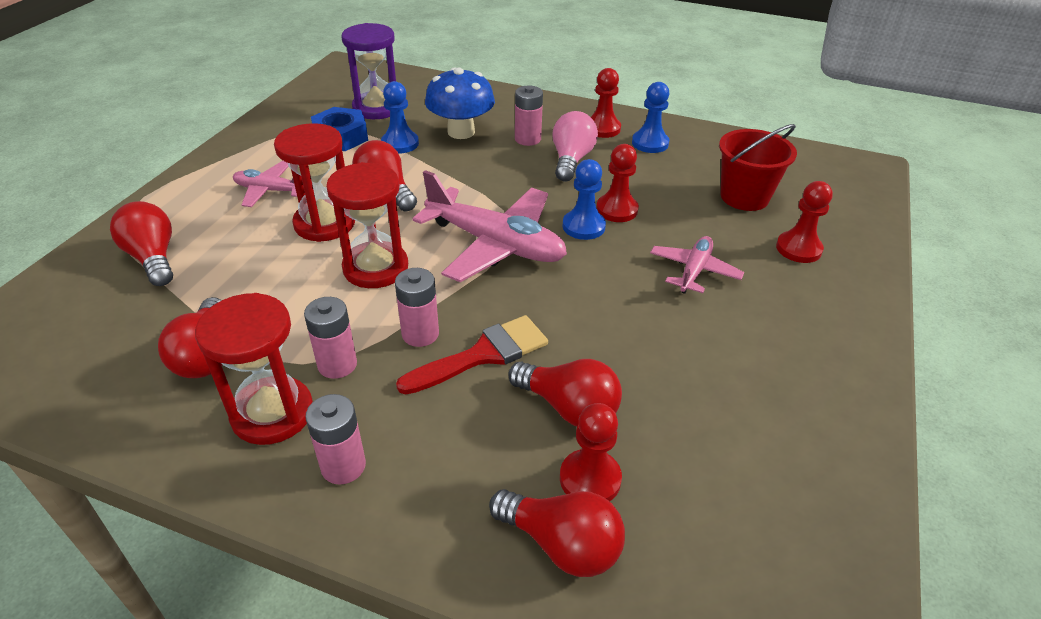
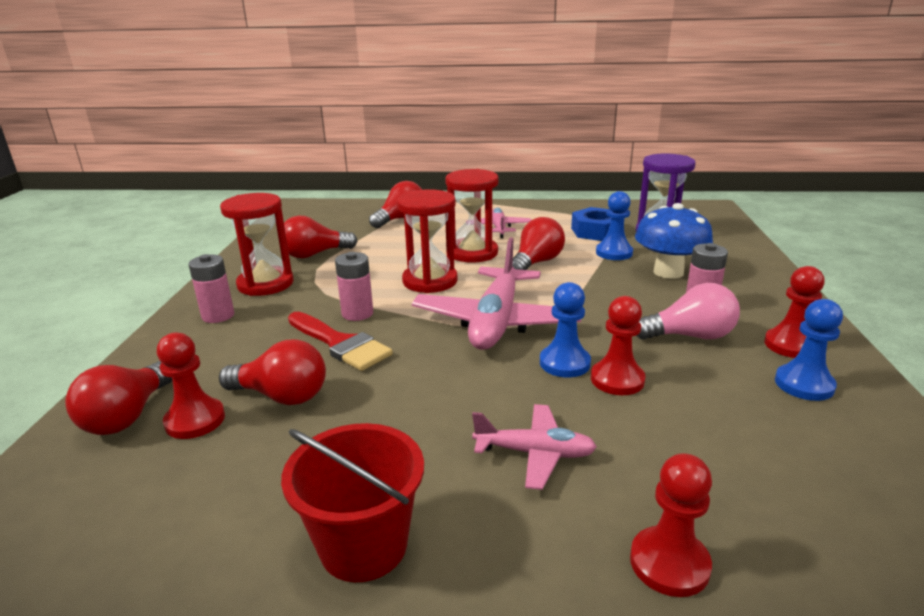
camera: 75 degrees right, 15 degrees down
pink battery [304,297,357,379] -> none
red light bulb [508,359,622,426] -> red light bulb turned 90 degrees counterclockwise [219,339,326,405]
red bucket [719,124,797,211] -> red bucket moved to [281,423,424,582]

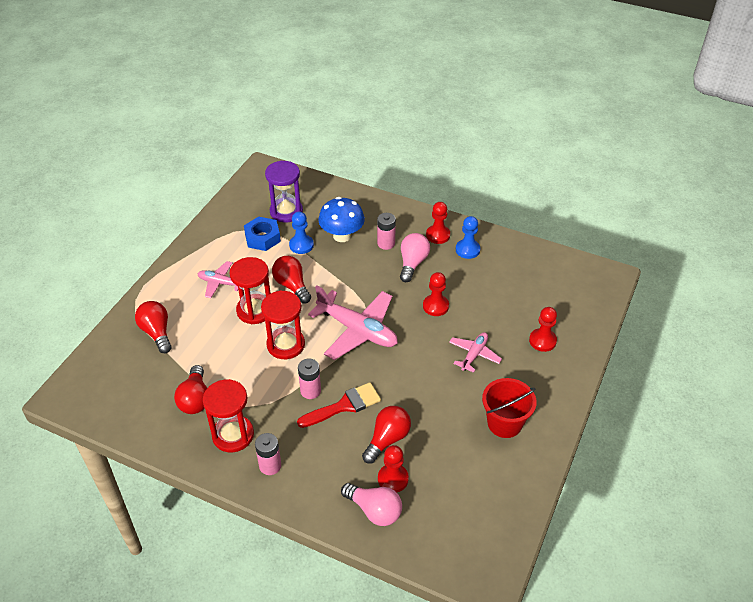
camera: 70 degrees left, 20 degrees up
red light bulb [65,361,172,435] -> pink light bulb [341,483,402,526]
blue pawn [540,282,591,377] -> none

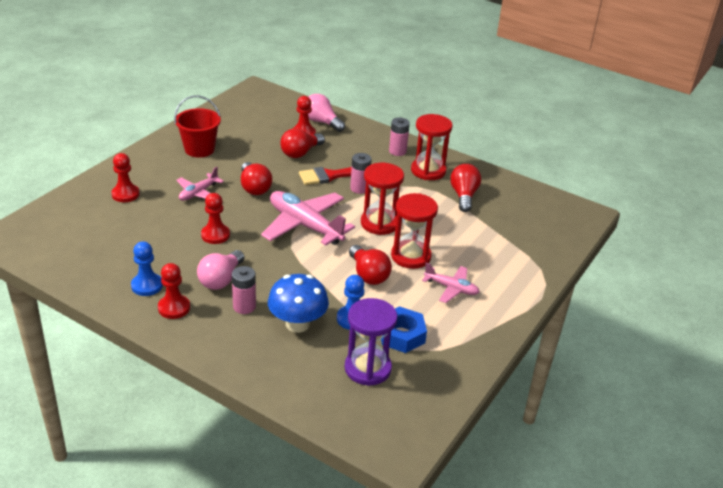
camera: 175 degrees left, 10 degrees down
red light bulb [135,301,172,353] -> red light bulb moved to [241,162,272,195]

